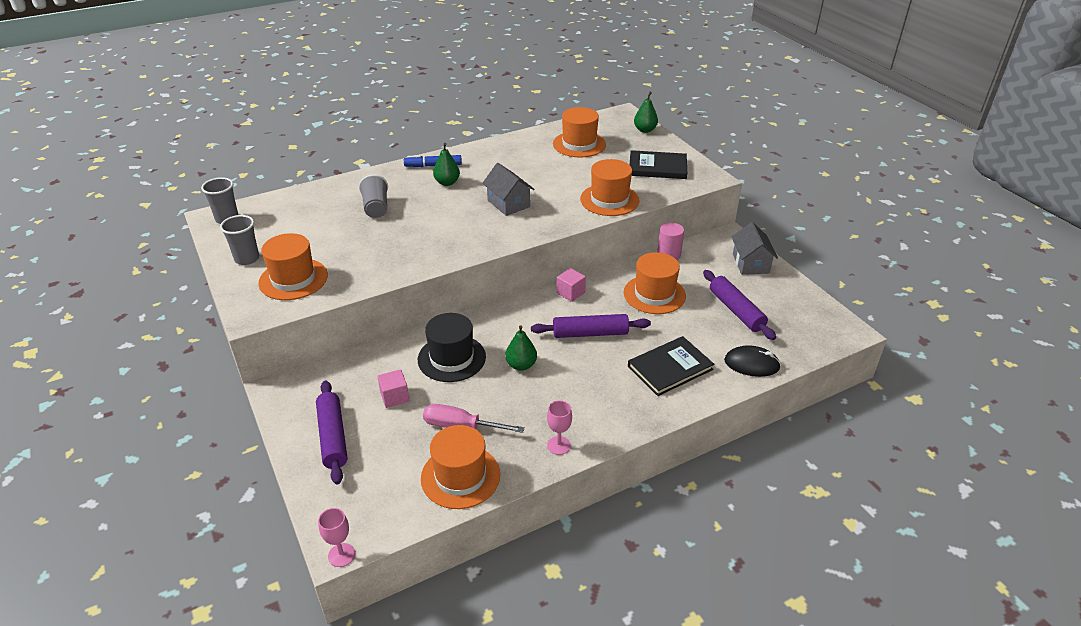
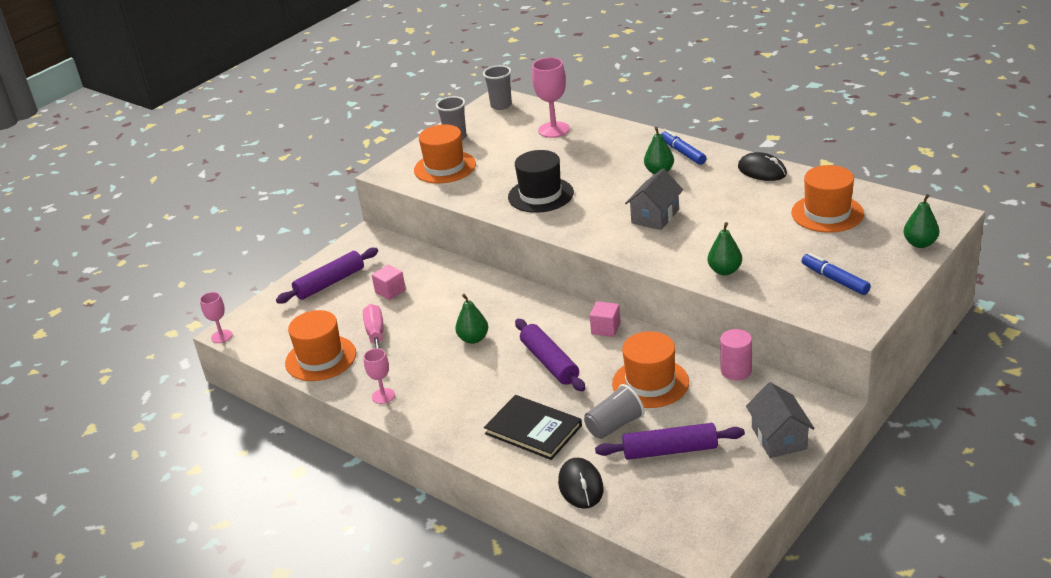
camera: 70 degrees right, 5 degrees down
grey cup [359,175,388,218] -> grey cup moved to [584,384,644,439]
black hat [418,313,486,382] -> black hat moved to [508,150,574,213]
orange hat [580,159,640,216] -> green pear [708,222,742,275]
black book [630,150,687,179] -> blue marker [802,253,871,295]
purple rolling pin [703,270,776,340] -> purple rolling pin turned 45 degrees clockwise [595,423,745,460]
grey house [732,222,778,275] -> grey house turned 75 degrees counterclockwise [746,382,815,458]
none -> pink goblet [532,57,570,138]
none -> black mouse [738,152,787,181]

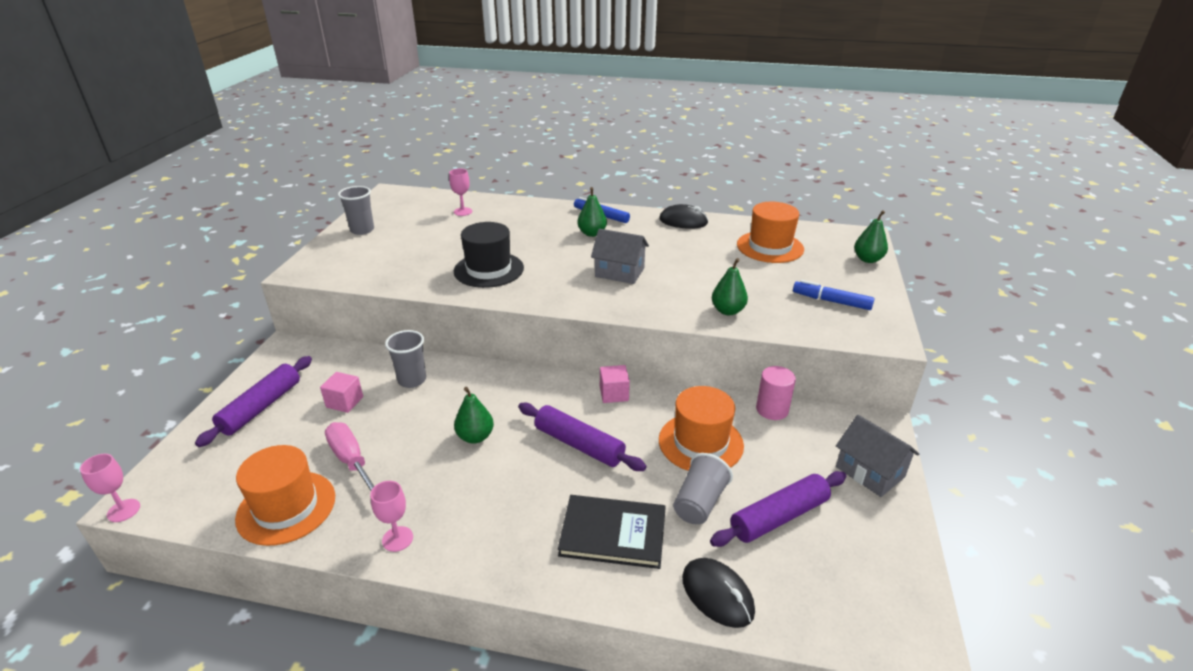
camera: 30 degrees left, 0 degrees up
orange hat [414,124,476,183] -> none
grey cup [483,65,512,110] -> grey cup moved to [385,330,426,388]
pink goblet [532,57,570,138] -> pink goblet [449,168,472,216], size x0.59
grey house [625,168,683,230] -> grey house turned 75 degrees counterclockwise [591,229,649,284]

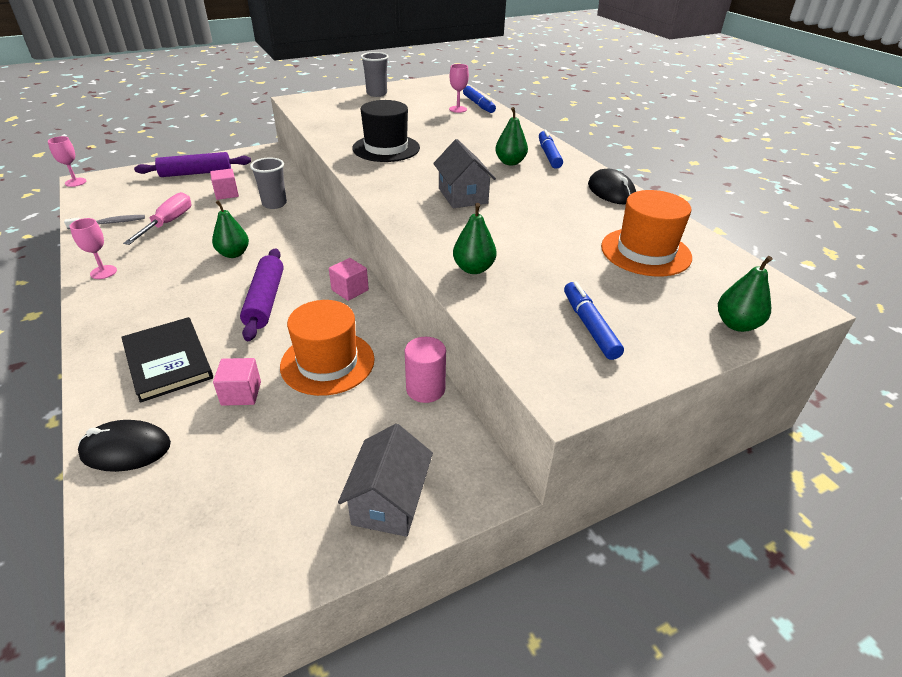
camera: 50 degrees right, 5 degrees up
orange hat [235,445,335,546] -> grey toothbrush [64,215,145,229]
grey cup [673,453,733,524] -> pink cube [213,358,261,406]
black mouse [682,558,755,628] -> black mouse turned 75 degrees clockwise [78,420,171,472]
purple rolling pin [710,471,846,547] -> none
none -> blue marker [463,86,496,113]

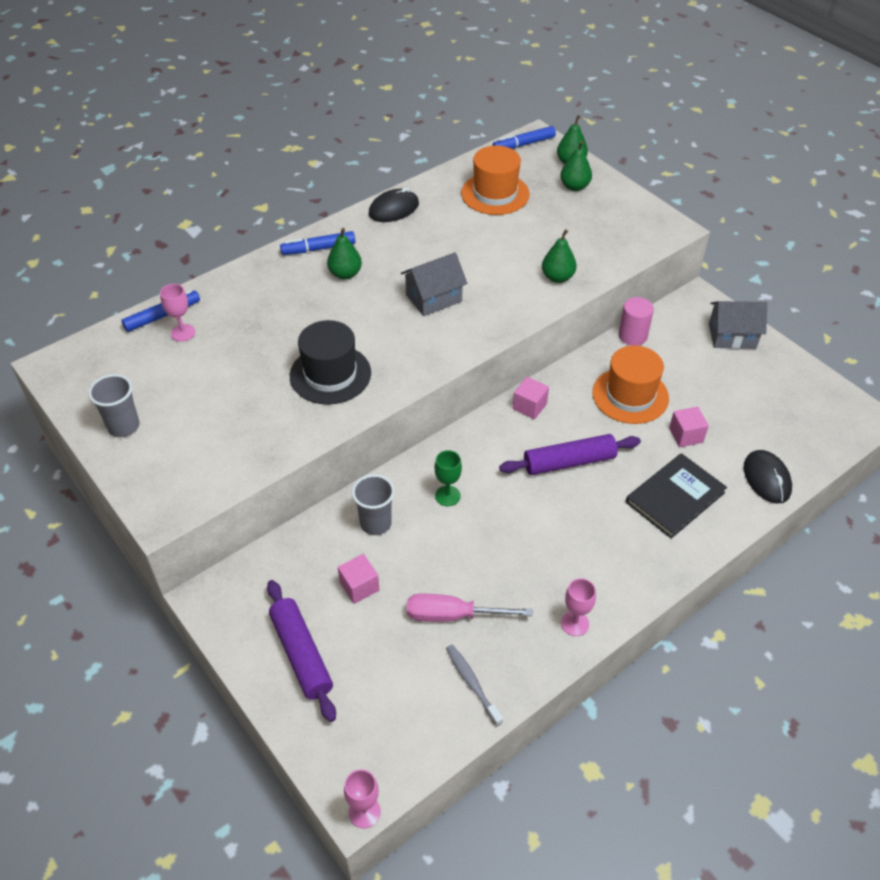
camera: 100 degrees left, 10 degrees up
green pear [212,200,249,258] -> green pear moved to [560,141,592,191]
blue marker [564,281,624,360] -> blue marker moved to [493,126,556,149]
none -> green goblet [434,450,462,506]

